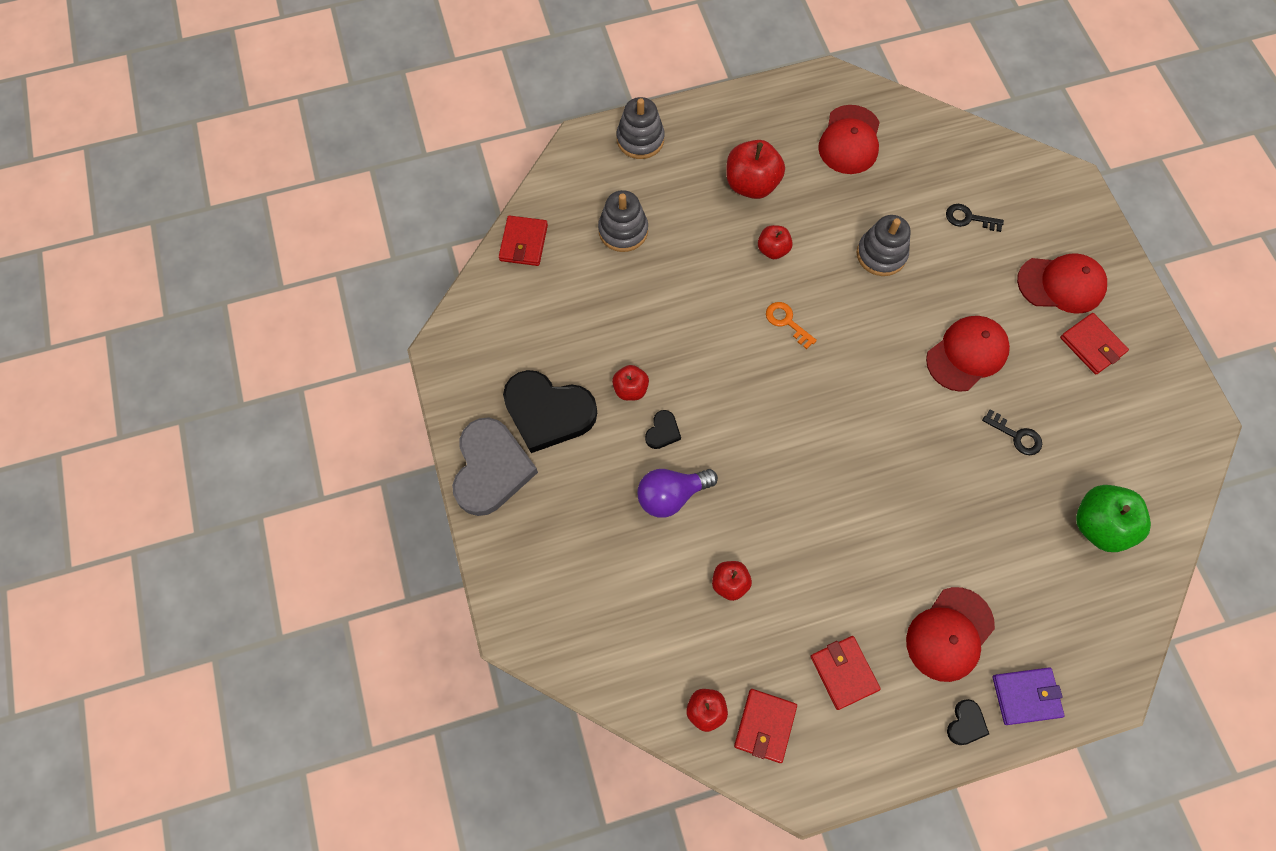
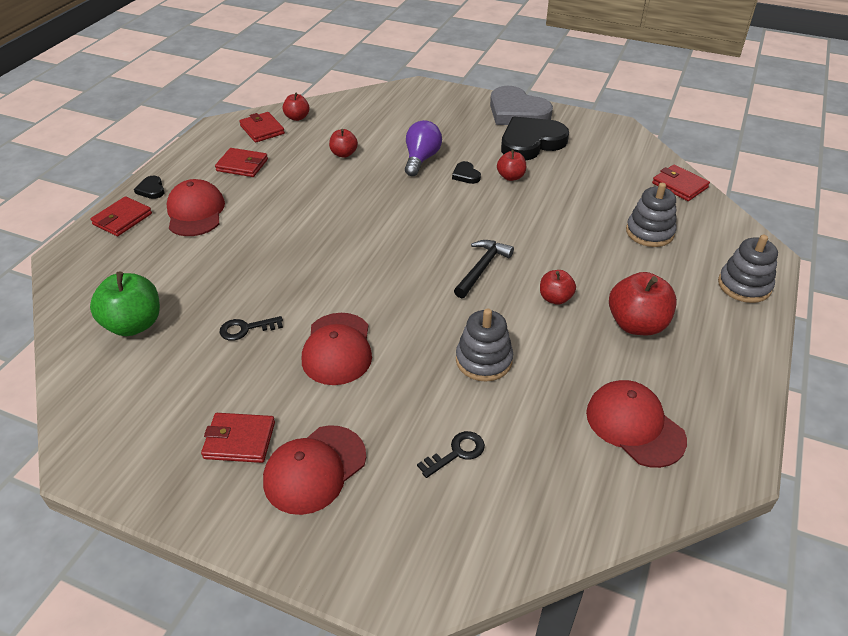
camera: 130 degrees right, 25 degrees down
orange key [766,302,817,349] -> black hammer [454,240,514,298]
purple wallet [993,668,1065,725] -> red wallet [91,196,152,236]

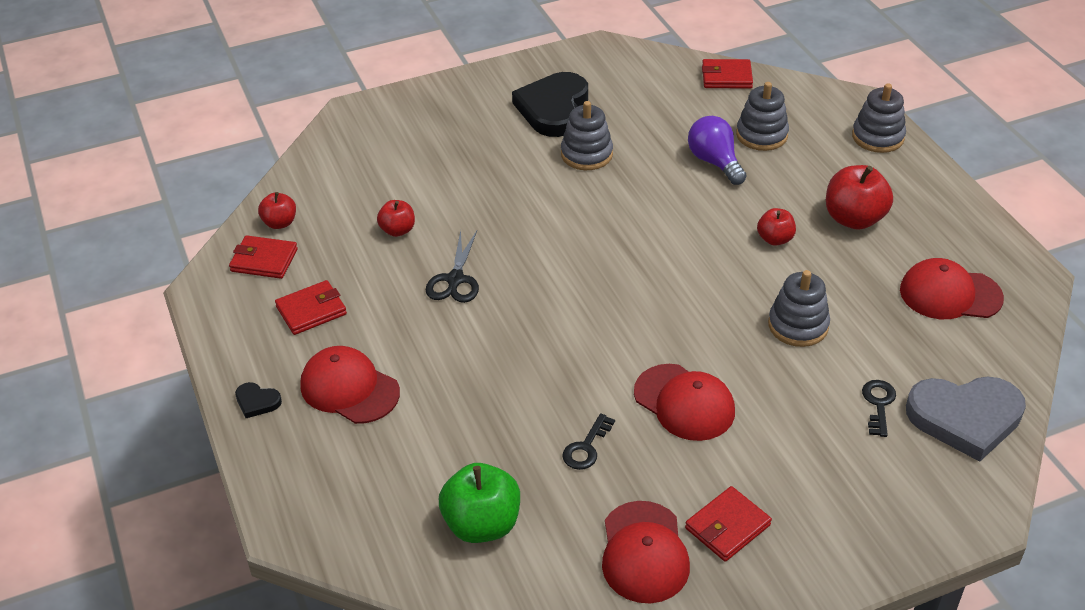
camera: 45 degrees left, 0 degrees up
red wallet [91,196,152,236] -> none
red cap [263,425,366,515] -> red cap moved to [602,501,690,603]
purple light bulb [405,120,442,176] -> purple light bulb moved to [688,116,747,185]
black heart [452,161,481,184] -> none
black hammer [454,240,514,298] -> none
grey heart [490,86,553,125] -> grey heart moved to [906,376,1026,462]
red apple [497,150,526,181] -> grey stacking toy [561,101,613,170]
none -> black scissors [426,230,479,303]

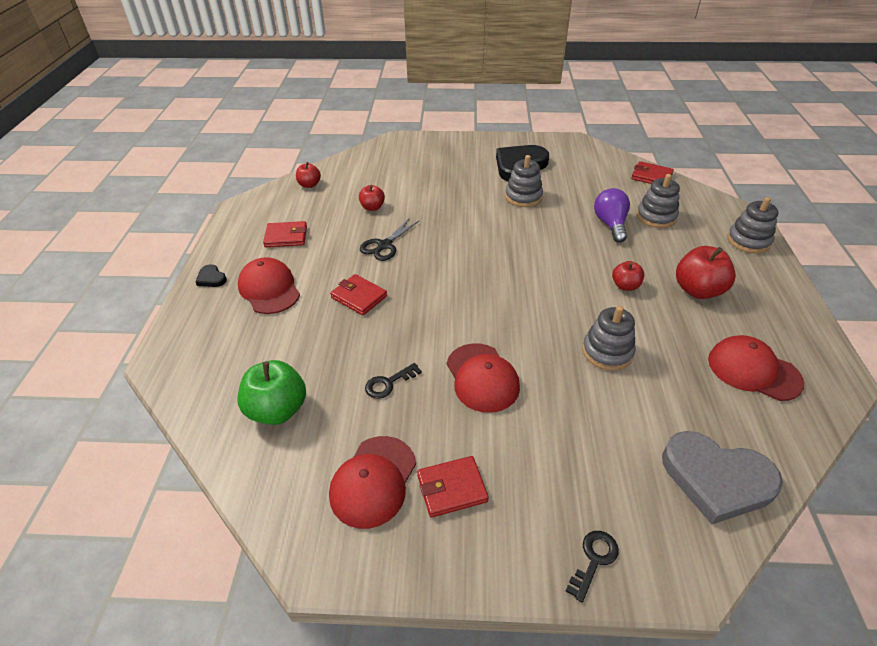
camera: 25 degrees right, 0 degrees up
red wallet [229,235,298,279] -> red wallet moved to [330,274,387,316]
black key [862,380,896,437] -> black key moved to [566,531,619,602]

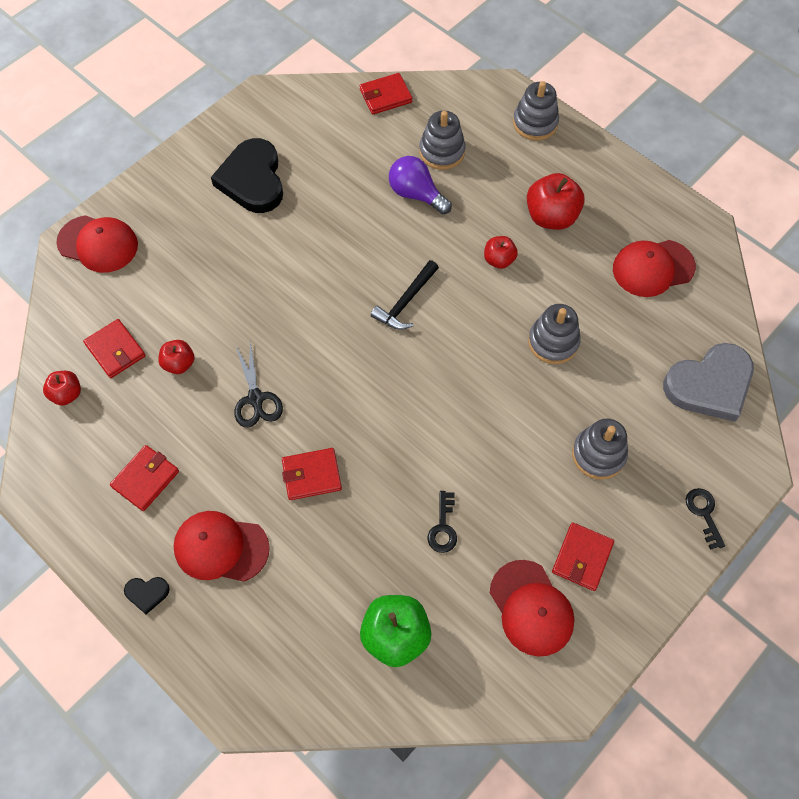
camera: 50 degrees left, 20 degrees up
red cap [447,343,520,413] -> red cap moved to [56,215,138,273]
grey stacking toy [505,155,543,207] -> grey stacking toy moved to [572,419,628,480]
none -> red wallet [83,319,146,378]
none -> black hammer [371,260,439,330]

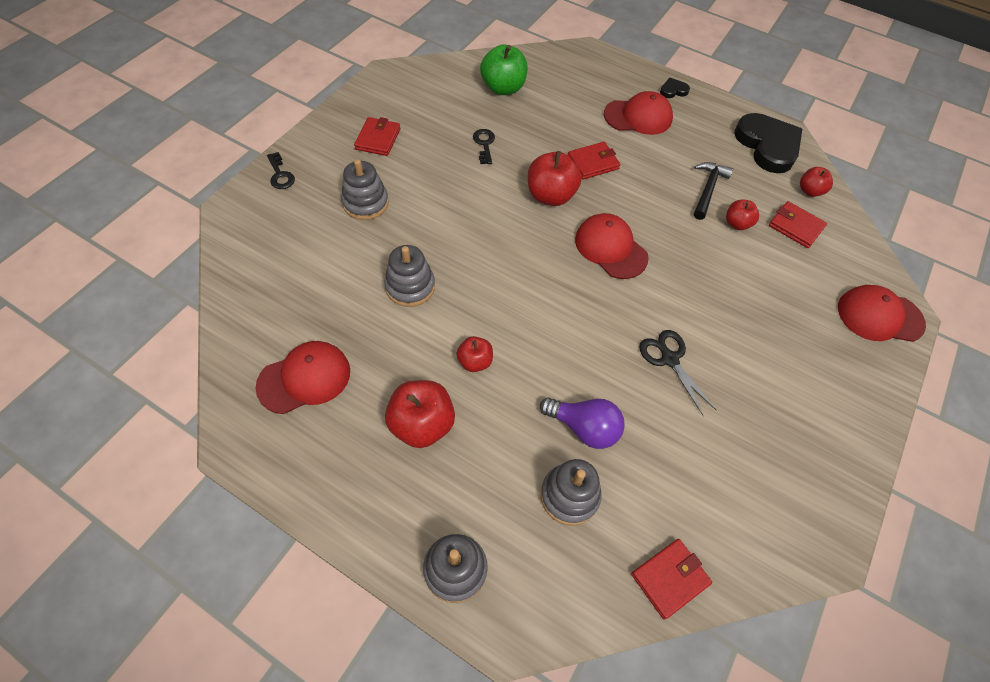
camera: 165 degrees right, 5 degrees down
red wallet [110,445,179,511] -> none
black heart [211,138,283,213] -> black heart moved to [734,113,802,173]
black scissors [235,342,283,428] -> black scissors moved to [639,330,716,415]
black hammer [371,260,439,330] -> black hammer moved to [694,162,733,220]
red cap [490,560,574,657] -> red cap moved to [575,213,649,279]
grey heart [663,343,754,422] -> none
none -> red apple [528,151,582,206]

